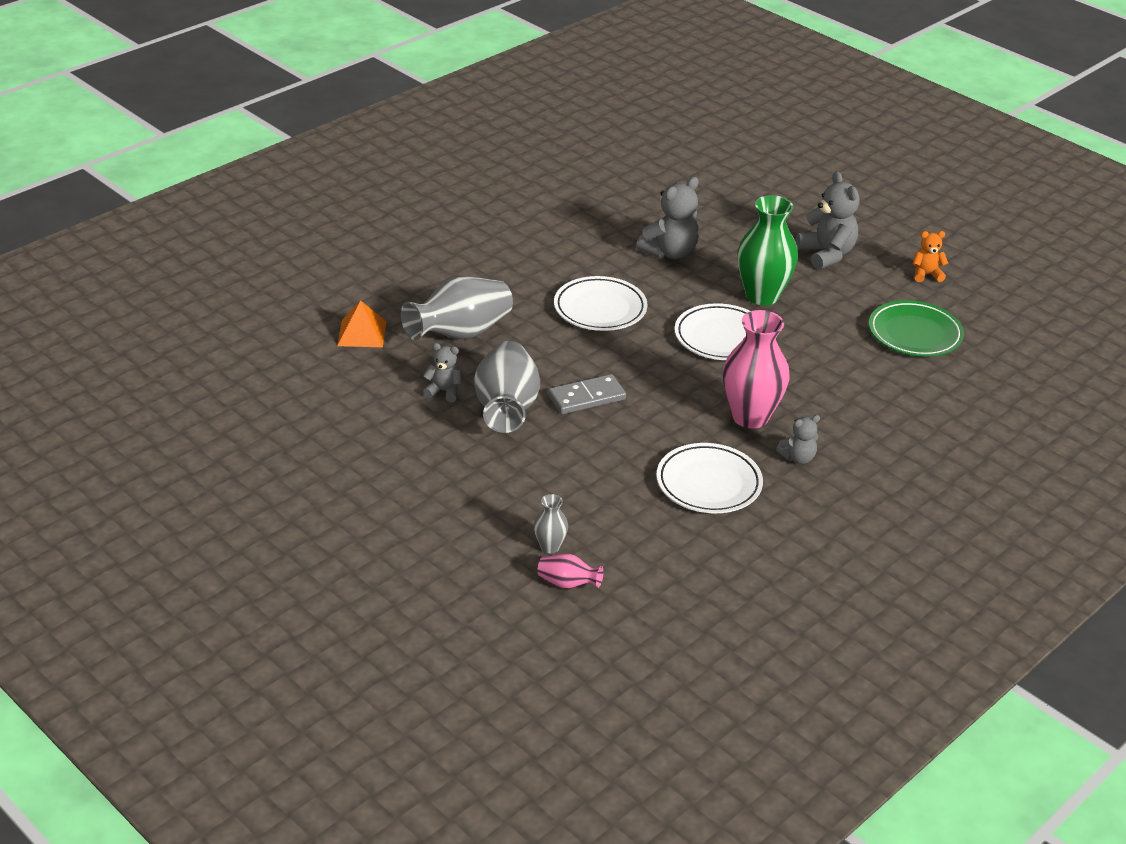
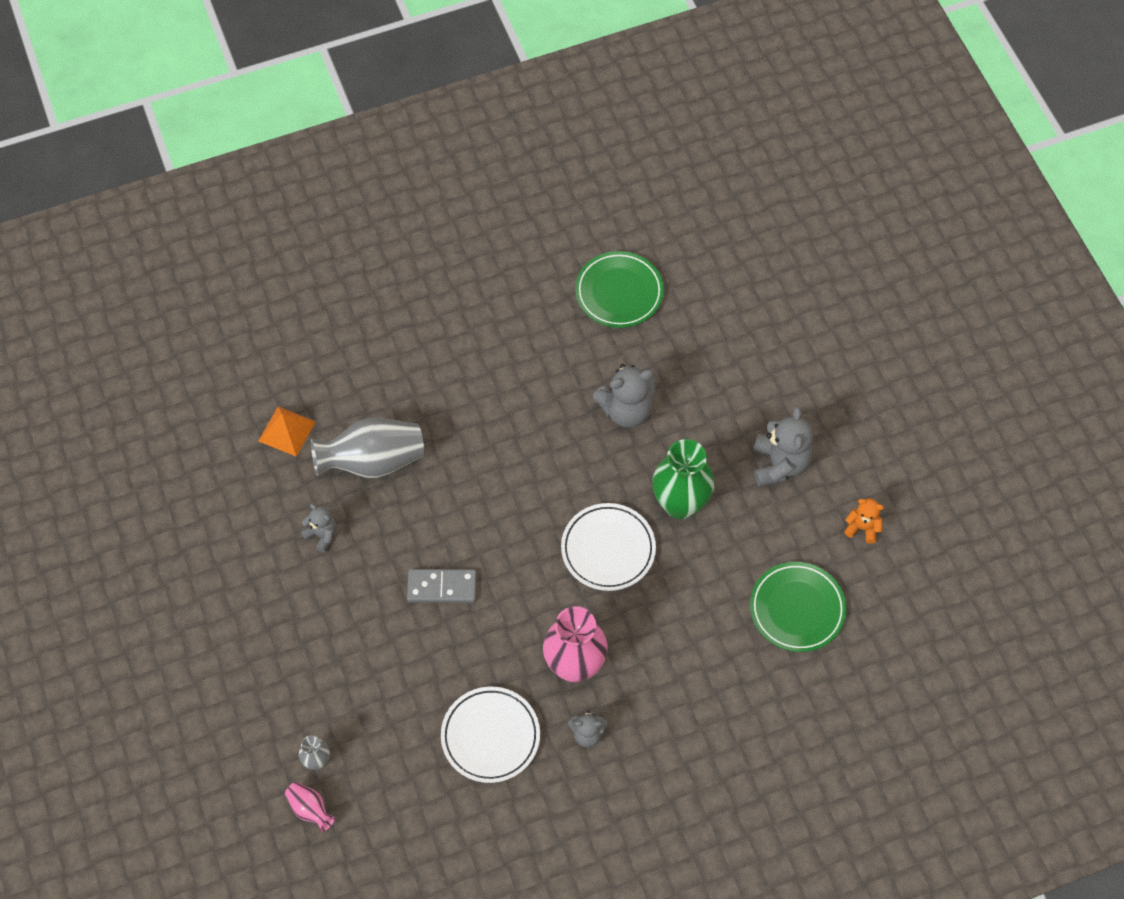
camera: 25 degrees right, 25 degrees up
grey vase [474,341,540,433] -> none
white plate [554,276,647,331] -> none
none -> green plate [575,251,664,328]

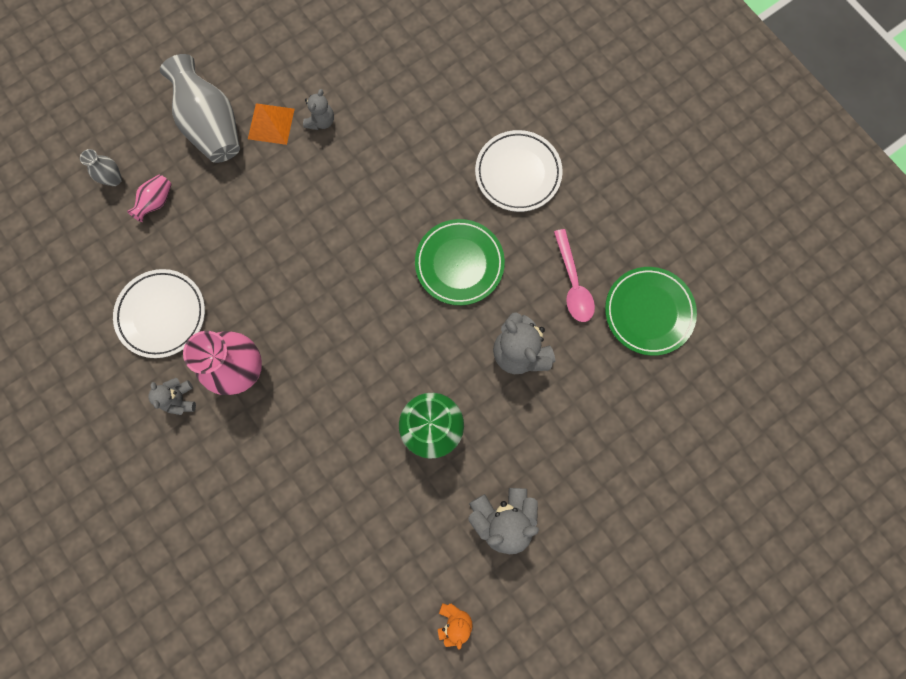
camera: 75 degrees right, 15 degrees up
orange pyramid [259,407,316,457] -> orange pyramid moved to [248,103,295,145]
pink vase [285,782,335,832] -> pink vase moved to [127,175,172,222]
grey vase [311,418,424,478] -> grey vase moved to [160,54,240,163]
grey domino [407,569,477,603] -> none
white plate [561,503,656,591] -> white plate moved to [475,130,563,212]
green plate [750,562,847,652] -> green plate moved to [415,219,505,305]
none -> pink spoon [554,229,595,322]

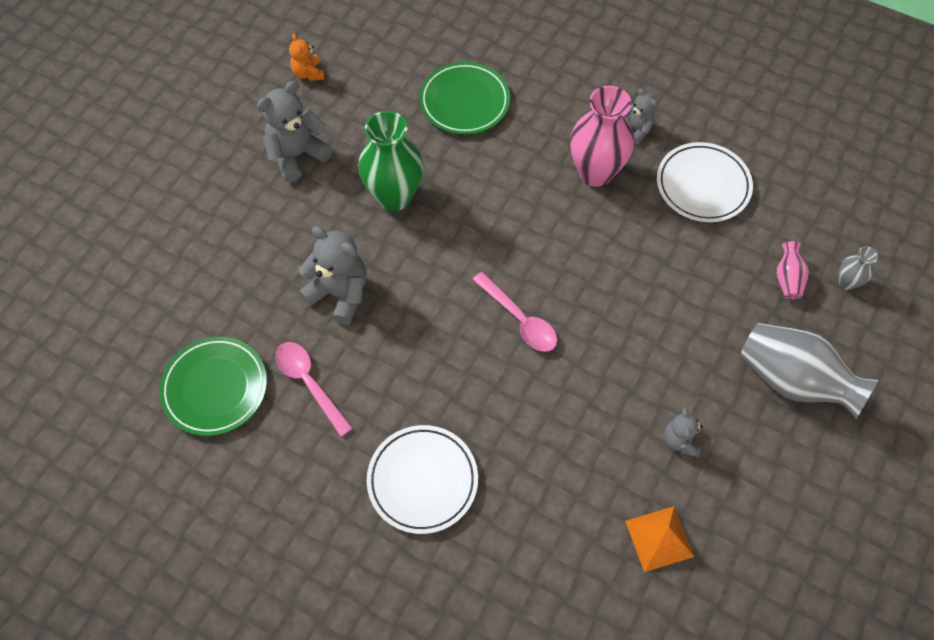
camera: 155 degrees right, 15 degrees down
orange pyramid [248,103,295,145] -> orange pyramid moved to [625,506,694,572]
green plate [415,219,505,305] -> green plate moved to [419,62,510,134]
none -> pink spoon [472,272,557,352]

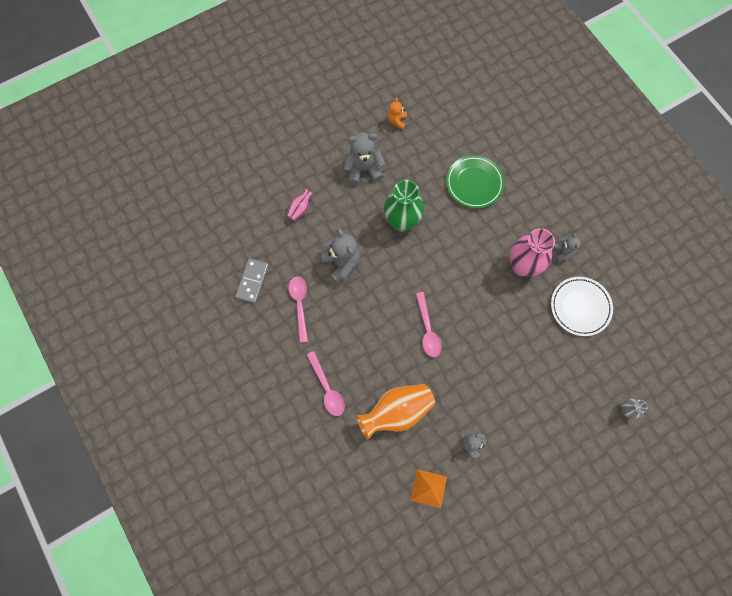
camera: 30 degrees right, 10 degrees up
green plate [159,337,267,436] -> grey domino [235,258,269,304]
white plate [367,425,478,534] -> pink spoon [307,351,345,416]
grey vase [740,323,879,419] -> none
pink vase [776,241,809,299] -> pink vase moved to [287,189,313,221]
none -> orange vase [356,384,435,440]

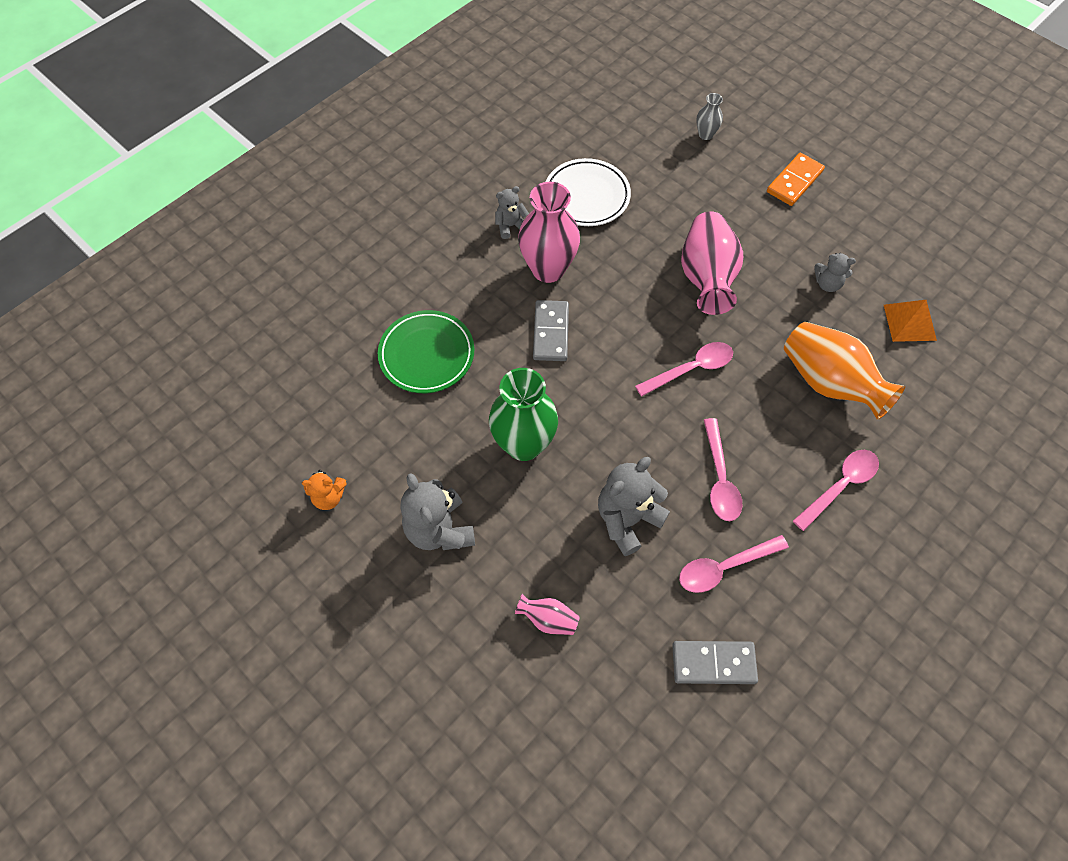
camera: 105 degrees left, 10 degrees down
none -> grey domino [533,300,569,361]
none -> pink vase [681,212,743,315]
none -> pink spoon [704,418,743,521]
none -> orange domino [767,153,825,206]

